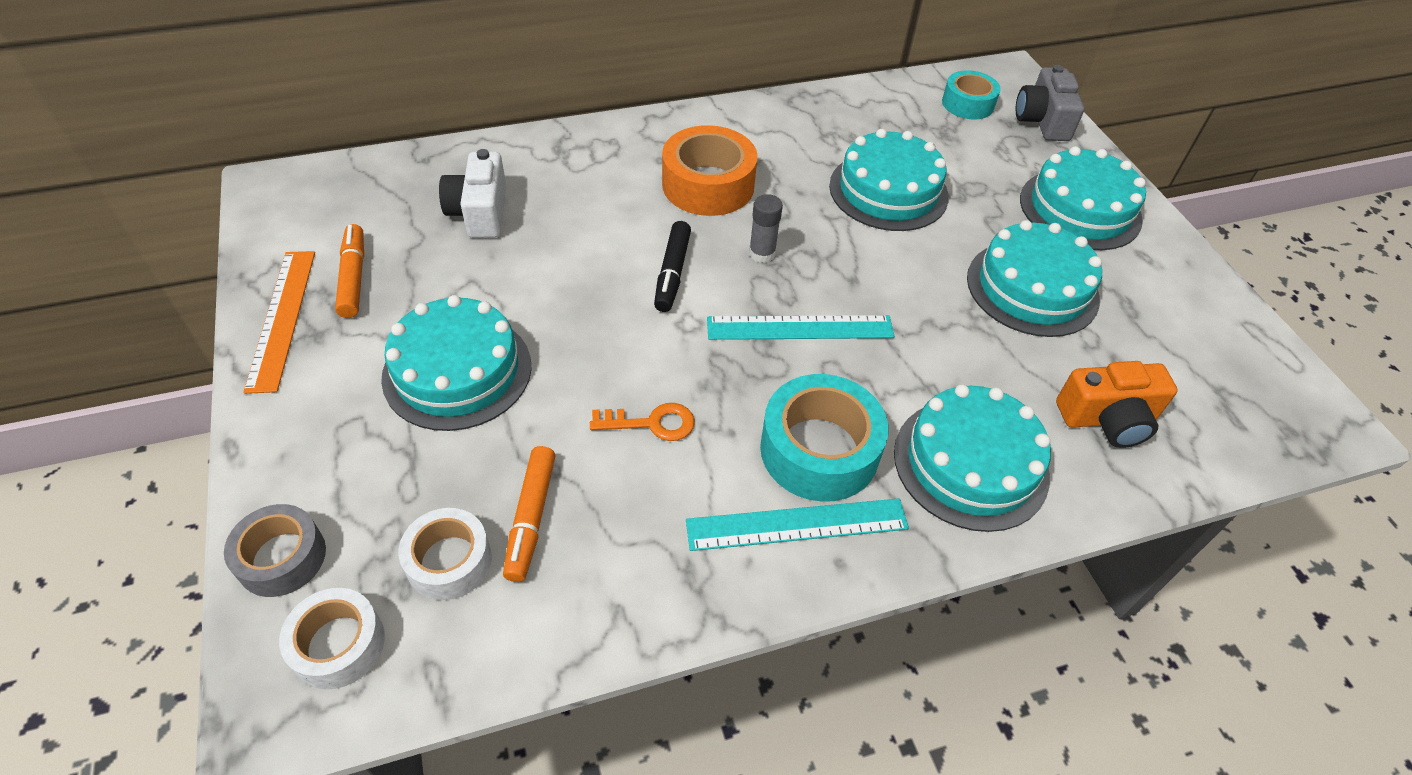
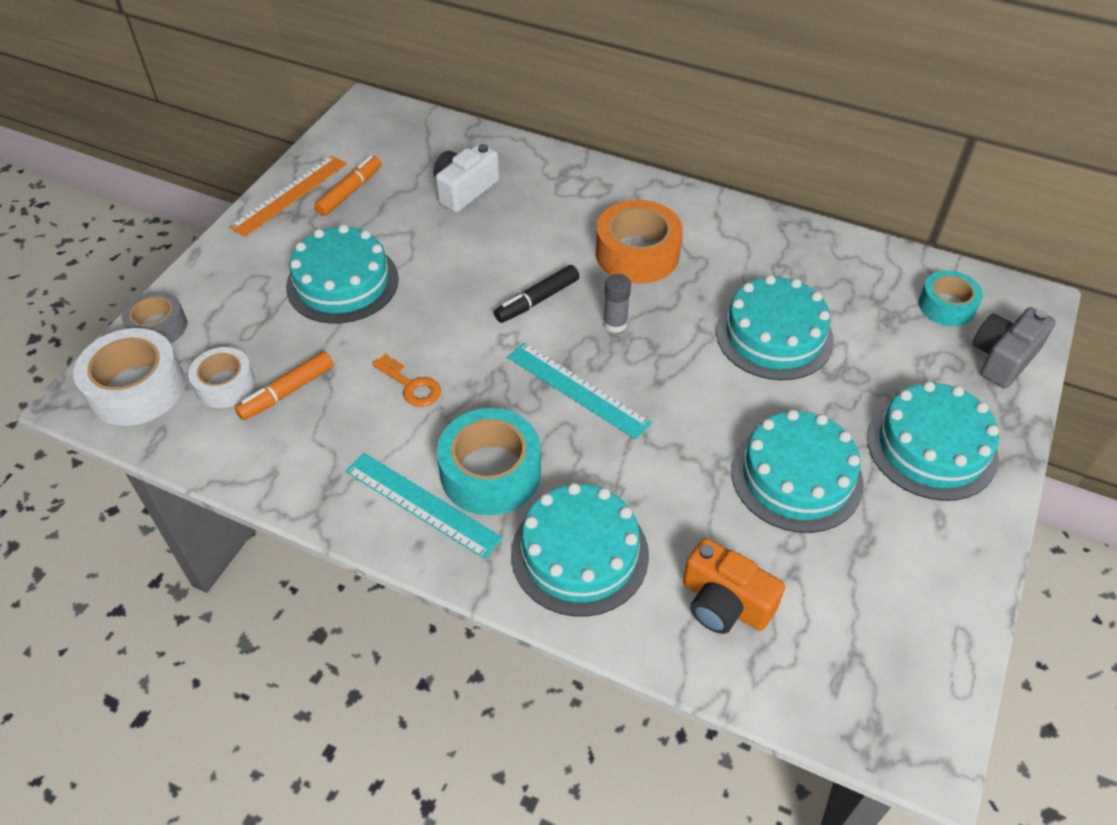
camera: 45 degrees right, 0 degrees up
white tape [279,588,385,689] -> white tape [73,328,185,426], size x1.59

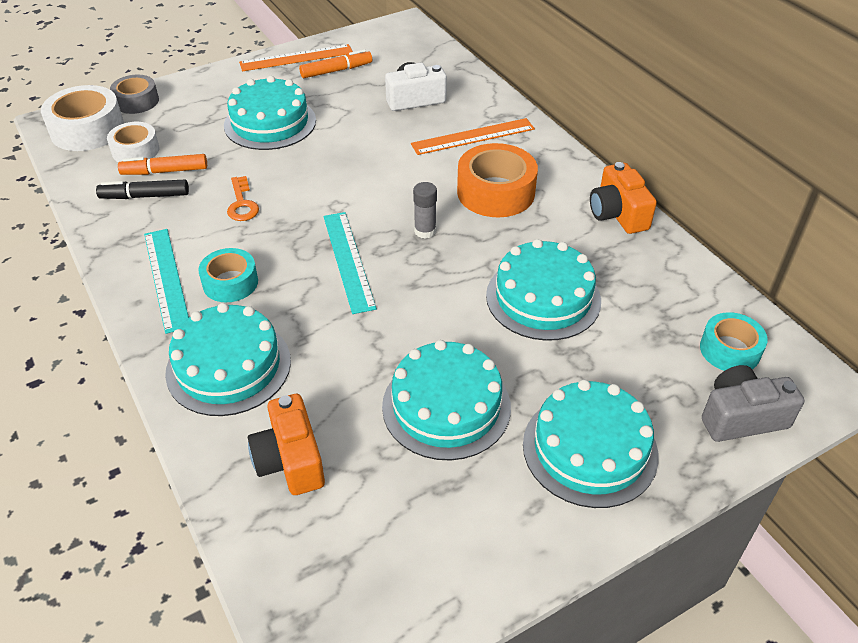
camera: 35 degrees right, 5 degrees down
turquoise tape [437,408,541,515] -> turquoise tape [198,248,258,302], size x0.63
black marker [494,265,579,323] -> black marker moved to [96,180,189,199]
none -> orange ruler [411,118,535,155]
none -> orange camera [590,162,657,234]

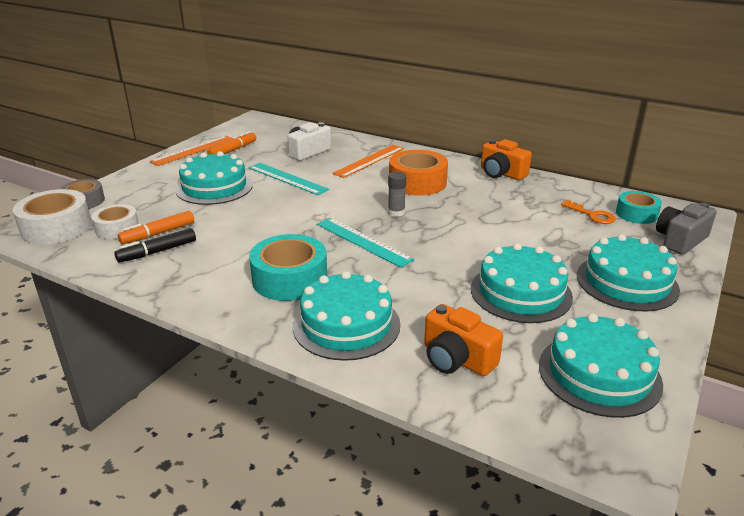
camera: 30 degrees left, 15 degrees down
turquoise ruler [144,229,189,334] -> turquoise ruler moved to [248,163,329,195]
turquoise tape [198,248,258,302] -> turquoise tape [249,234,327,301], size x1.59
orange key [227,176,259,221] -> orange key moved to [561,200,616,224]
turquoise cake [486,239,601,341] -> turquoise cake moved to [539,313,663,418]

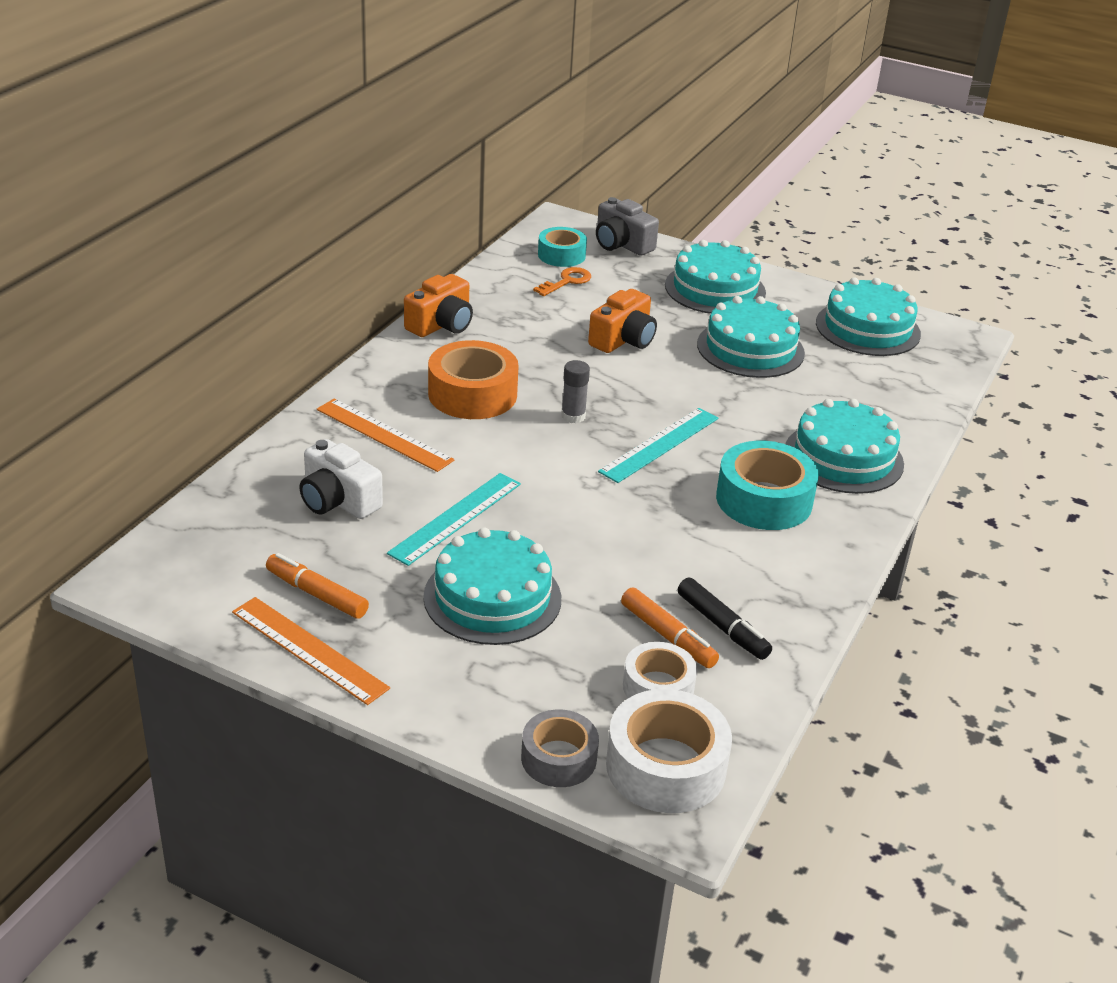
camera: 95 degrees left, 5 degrees up
orange camera [424,304,503,376] -> orange camera moved to [588,289,657,353]

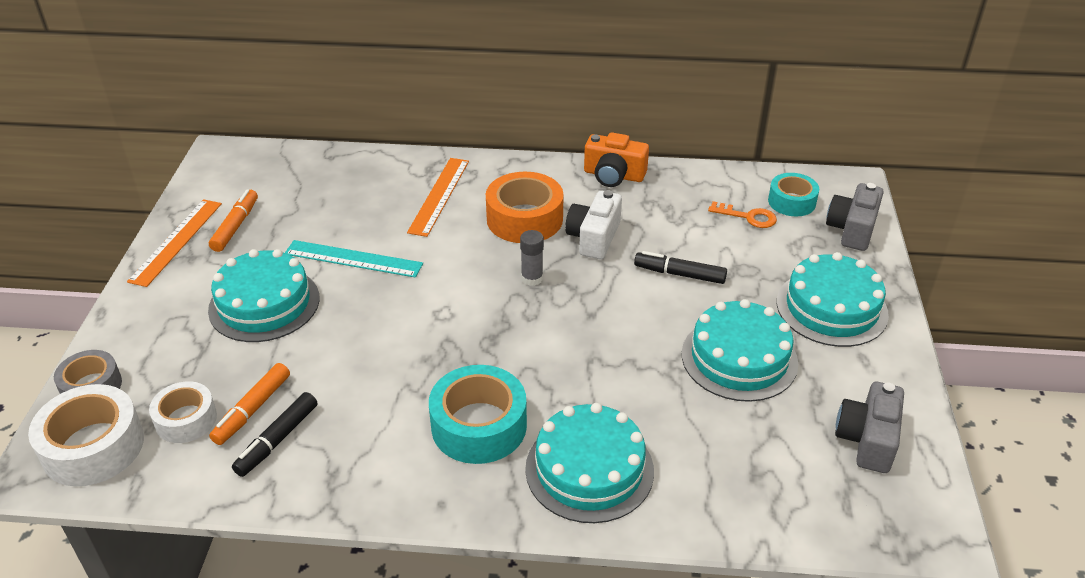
camera: 70 degrees right, 5 degrees up
white camera [300,439,383,519] -> white camera moved to [565,190,622,259]
orange camera [588,289,657,353] -> black marker [634,251,727,284]
turquoise ruler [598,408,718,483] -> none
turquoise cake [816,278,921,356] -> grey camera [835,382,904,473]

